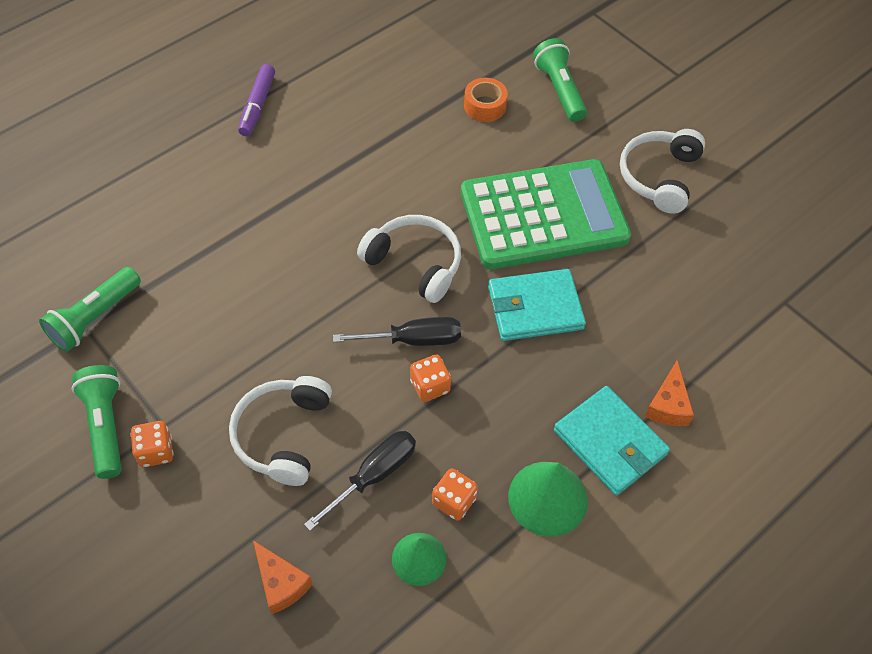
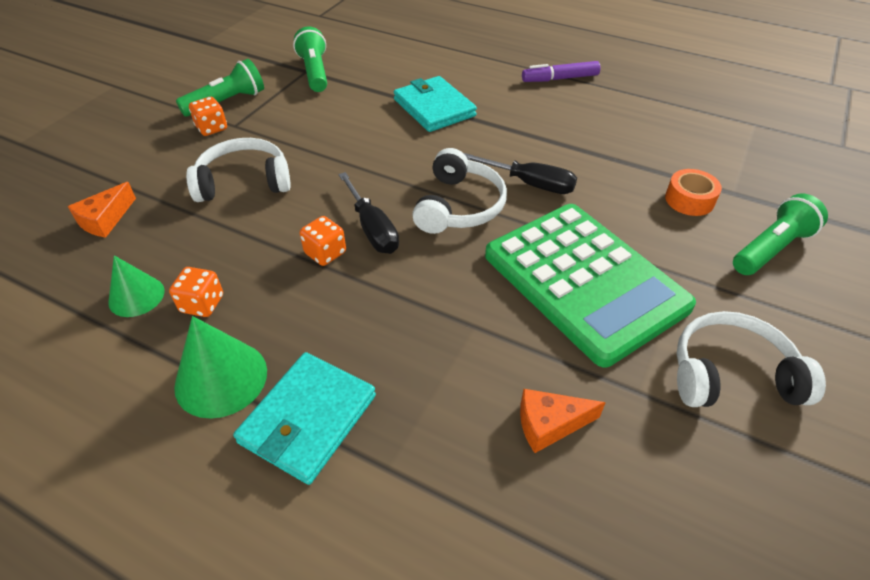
camera: 70 degrees right, 10 degrees down
green flashlight [39,267,141,352] -> green flashlight turned 60 degrees clockwise [293,27,327,92]
black screwdriver [304,431,416,531] -> black screwdriver moved to [464,153,577,194]
turquoise wallet [488,269,586,341] -> turquoise wallet moved to [394,76,477,132]
orange cheese [645,360,694,426] -> orange cheese moved to [520,389,606,453]

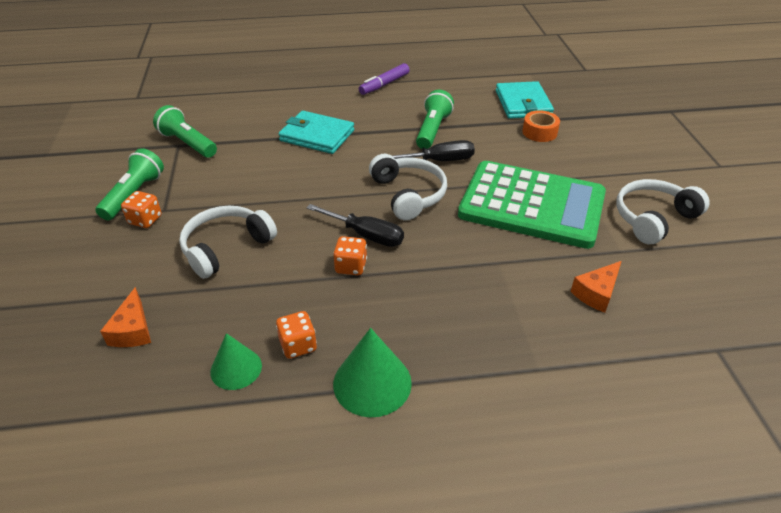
camera: 35 degrees left, 5 degrees down
turquoise wallet [233,352,376,485] -> turquoise wallet moved to [496,81,554,119]
green flashlight [733,194,828,275] -> green flashlight moved to [416,90,454,149]

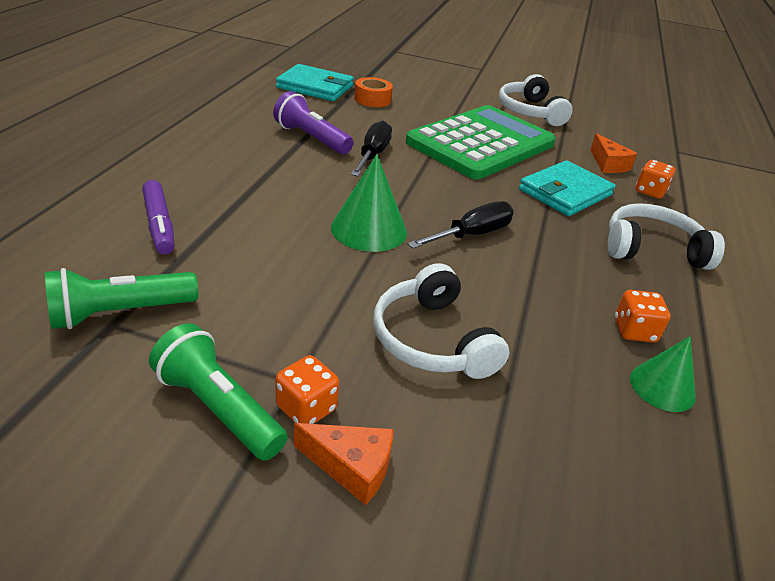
camera: 70 degrees left, 5 degrees down
orange cheese [100,287,151,347] -> orange cheese moved to [294,423,393,505]
turquoise wallet [278,111,354,154] -> turquoise wallet moved to [519,160,616,216]
orange dice [333,236,367,275] -> orange dice moved to [635,160,676,199]
green cone [333,328,412,417] -> green cone moved to [331,154,407,252]
purple marker [359,63,410,95] -> purple marker moved to [142,180,175,254]
white headphones [369,154,447,221] -> white headphones moved to [608,203,725,270]
green flashlight [416,90,454,149] -> purple flashlight [273,91,353,154]

